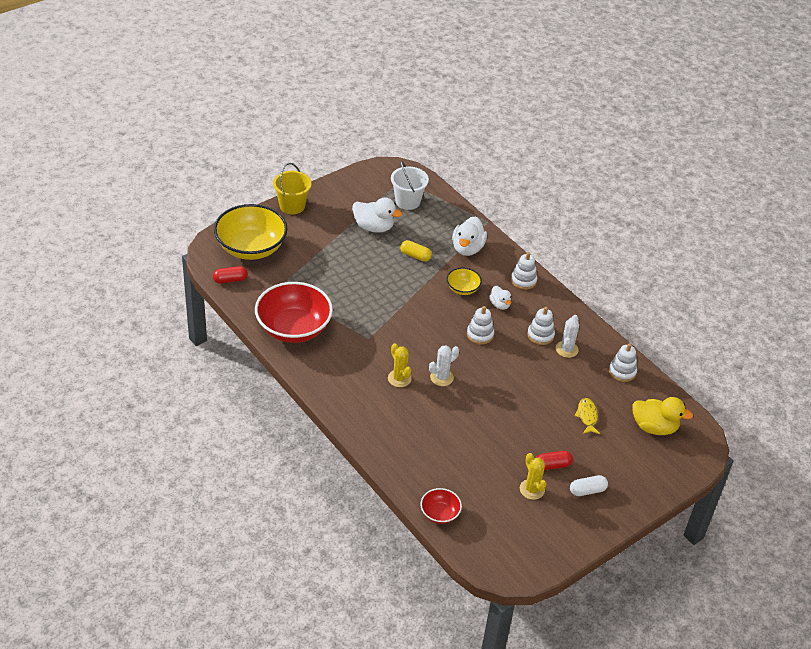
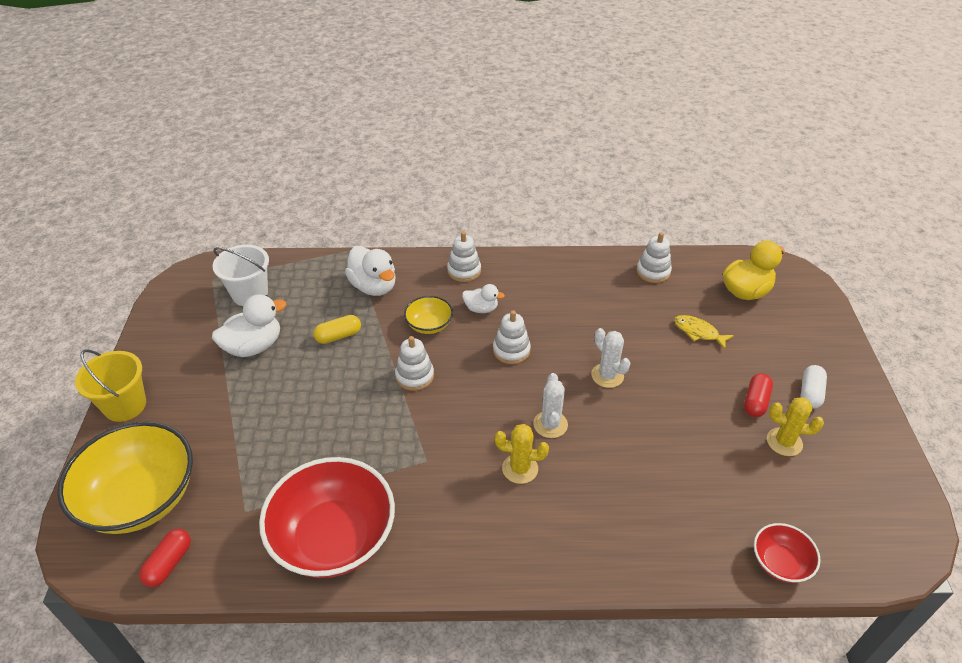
camera: 50 degrees left, 0 degrees up
white stacking toy [527,307,555,345] -> white stacking toy moved to [395,336,434,391]
white cactus [556,315,579,358] -> white cactus moved to [591,328,630,388]

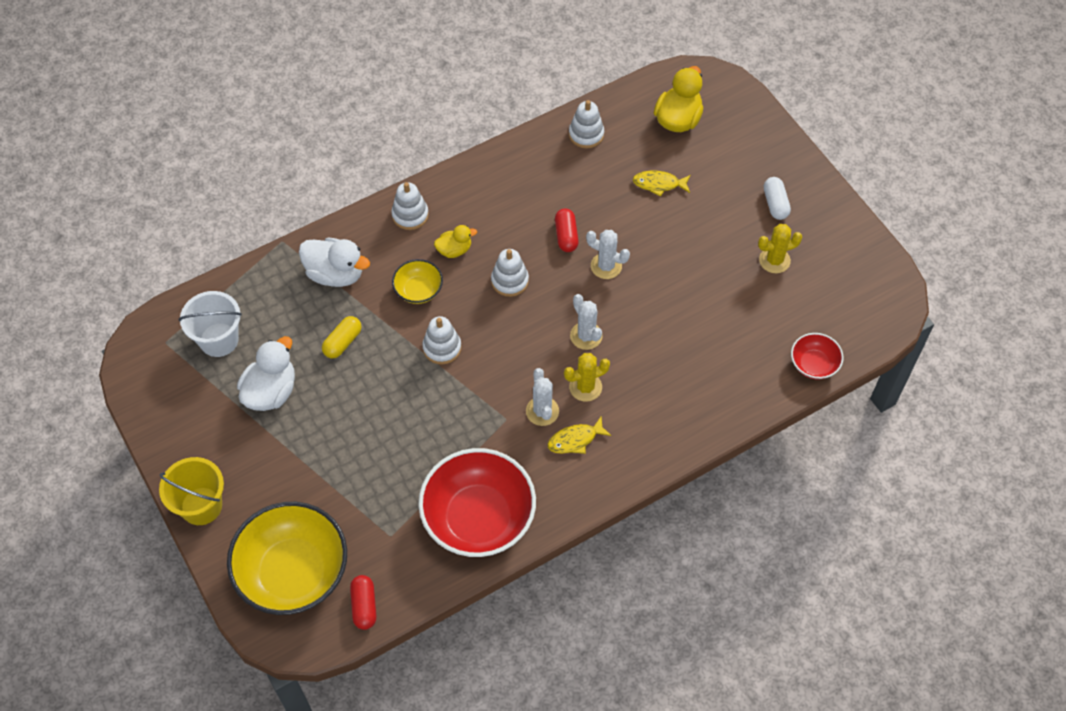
camera: 30 degrees left, 15 degrees up
white duck [462,284,505,313] -> yellow duck [434,225,477,258]
red capsule [744,373,773,417] -> red capsule moved to [555,208,579,252]
none -> white cactus [526,368,559,426]
none -> yellow fish [547,417,611,454]

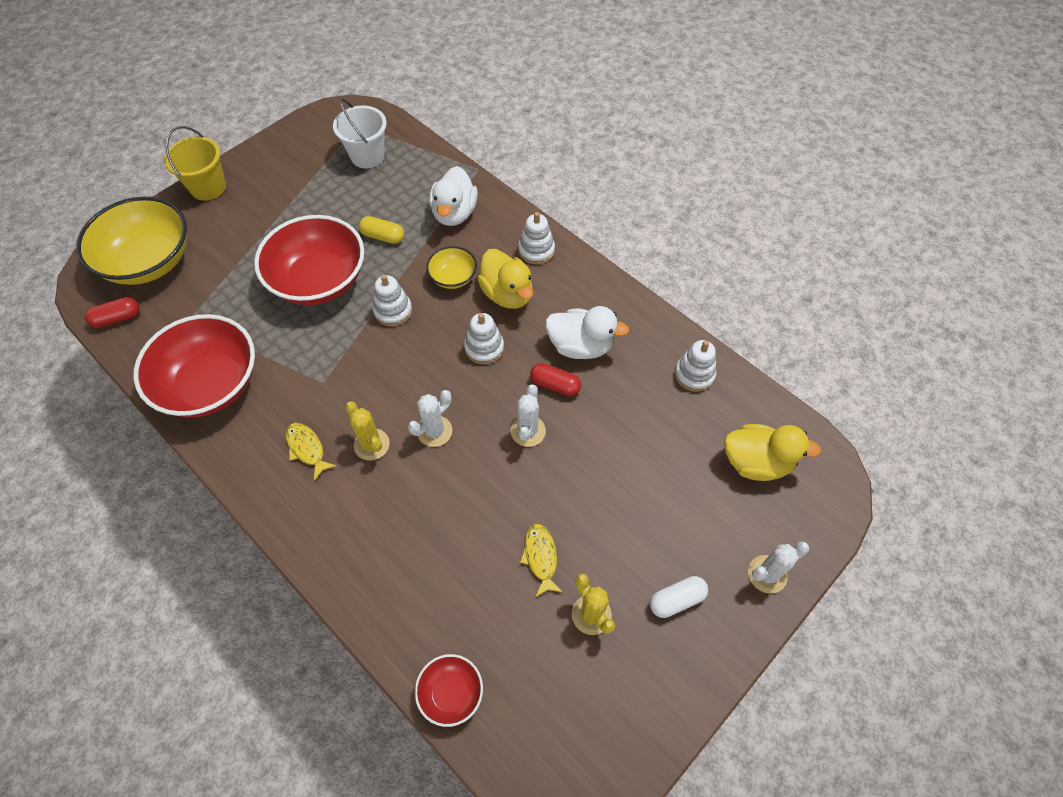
camera: 75 degrees right, 0 degrees up
white duck [237,336,295,411] -> white duck moved to [545,306,629,359]
yellow duck [434,225,477,258] -> yellow duck [477,249,533,309], size x1.72
white cactus [526,368,559,426] -> white cactus moved to [748,542,809,594]
red capsule [555,208,579,252] -> red capsule turned 45 degrees clockwise [530,363,581,397]
yellow fish [633,171,691,197] -> yellow fish moved to [520,524,562,597]
none -> red bowl [254,215,364,305]

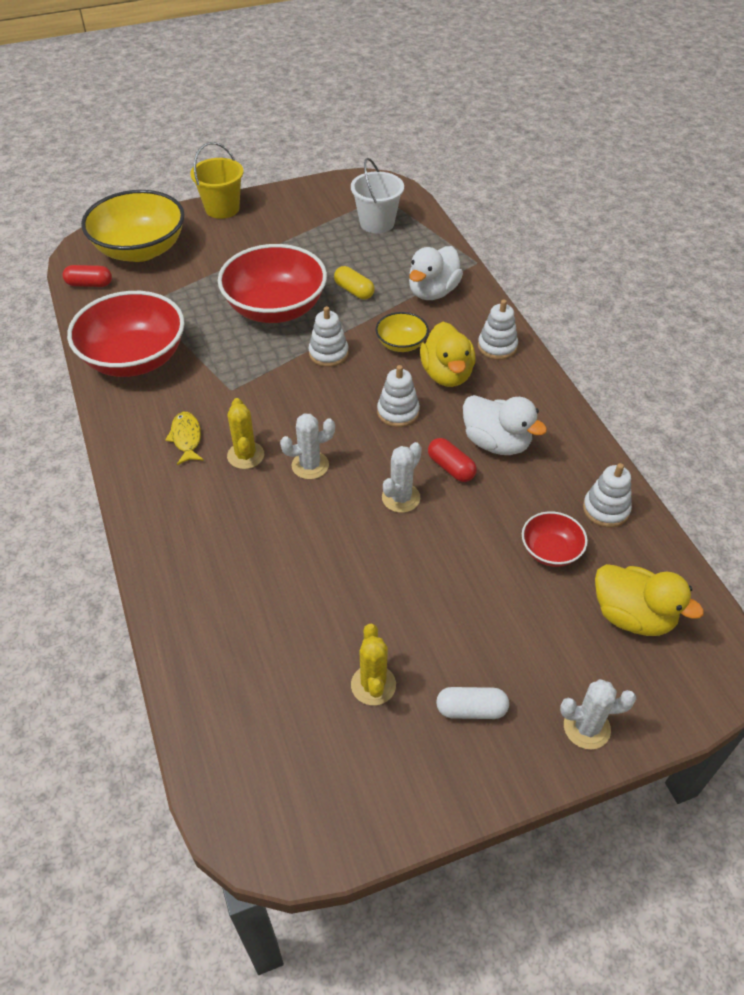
camera: 25 degrees right, 10 degrees down
red bowl [415,654,483,727] -> red bowl moved to [522,511,588,567]
yellow fish [520,524,562,597] -> none

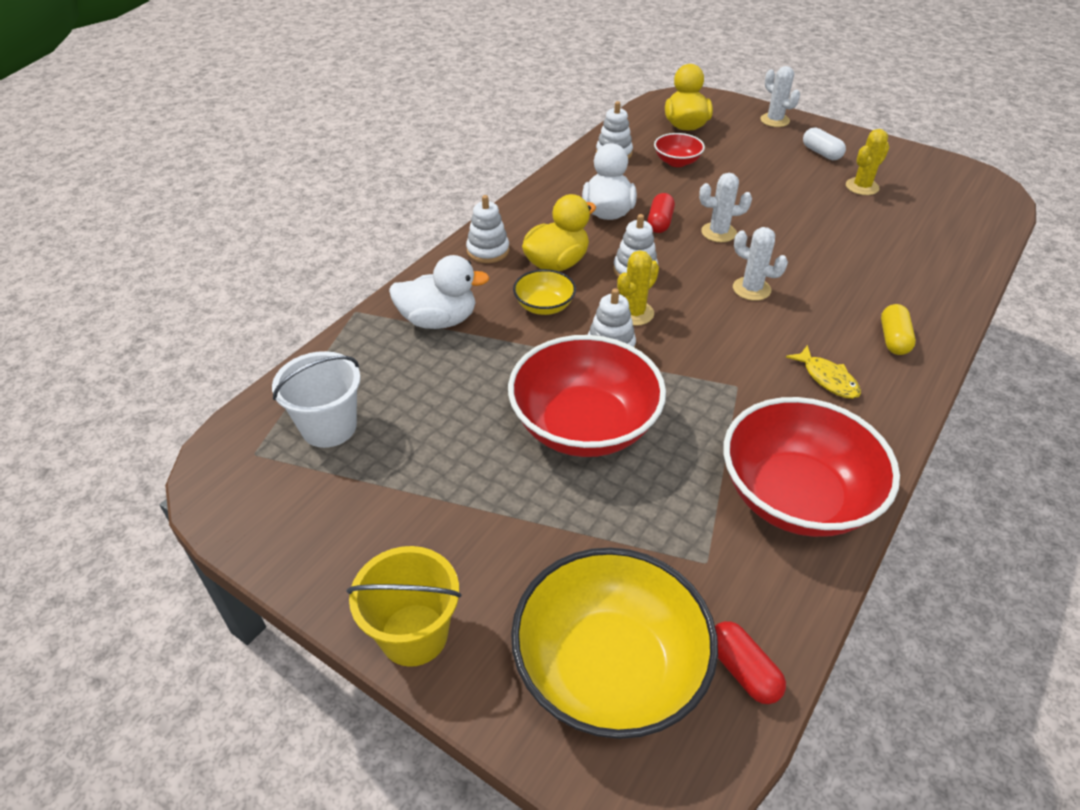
camera: 125 degrees left, 5 degrees down
yellow fish [165,412,204,465] -> yellow fish turned 75 degrees counterclockwise [786,345,861,399]
yellow cactus [227,398,264,469] -> yellow cactus moved to [617,250,659,326]
yellow capsule [334,266,375,300] -> yellow capsule moved to [881,304,916,355]

